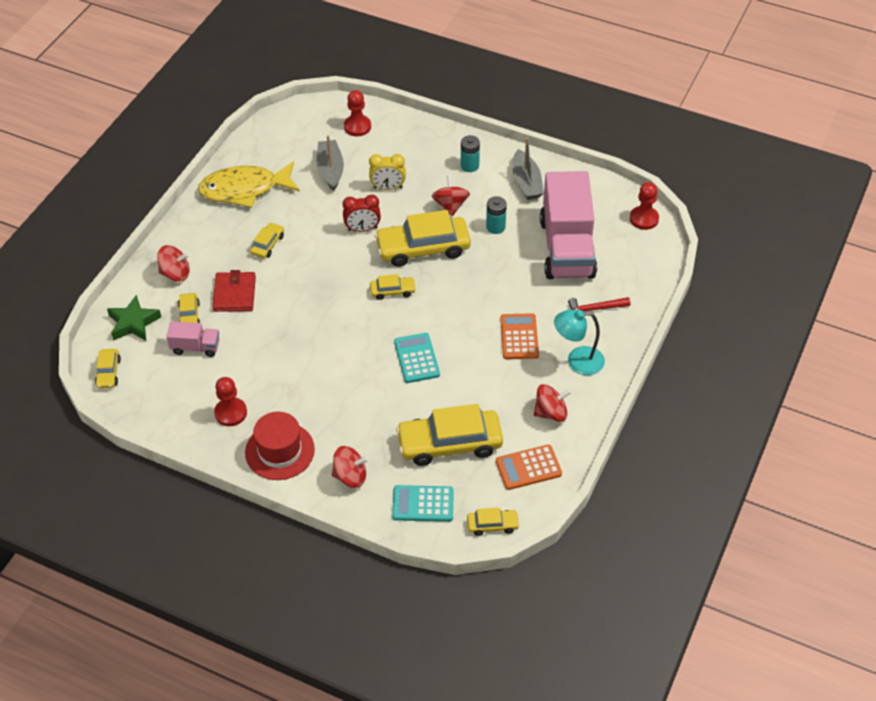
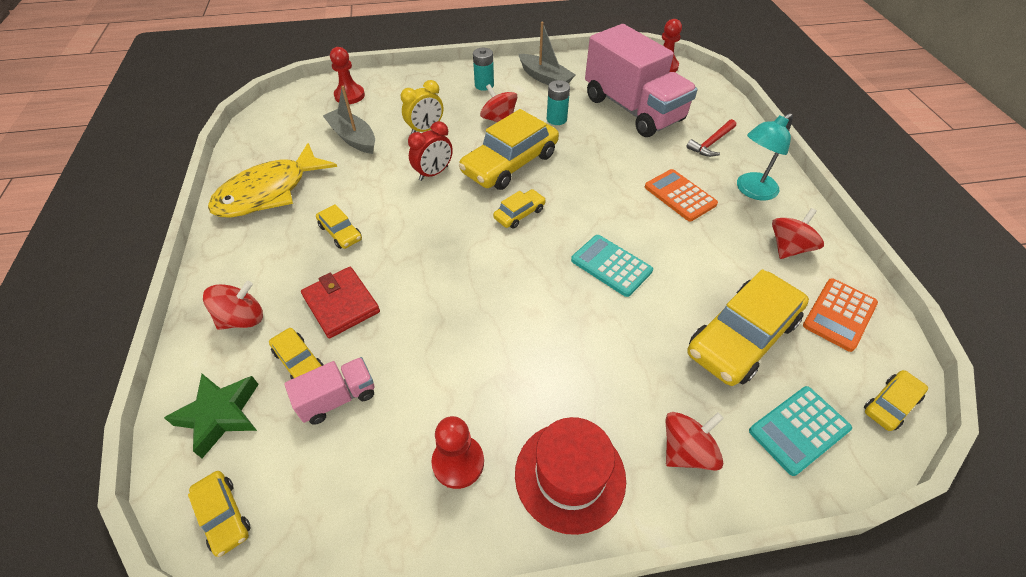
camera: 35 degrees left, 0 degrees up
yellow car [250,222,284,258] -> yellow car turned 150 degrees clockwise [316,204,362,249]

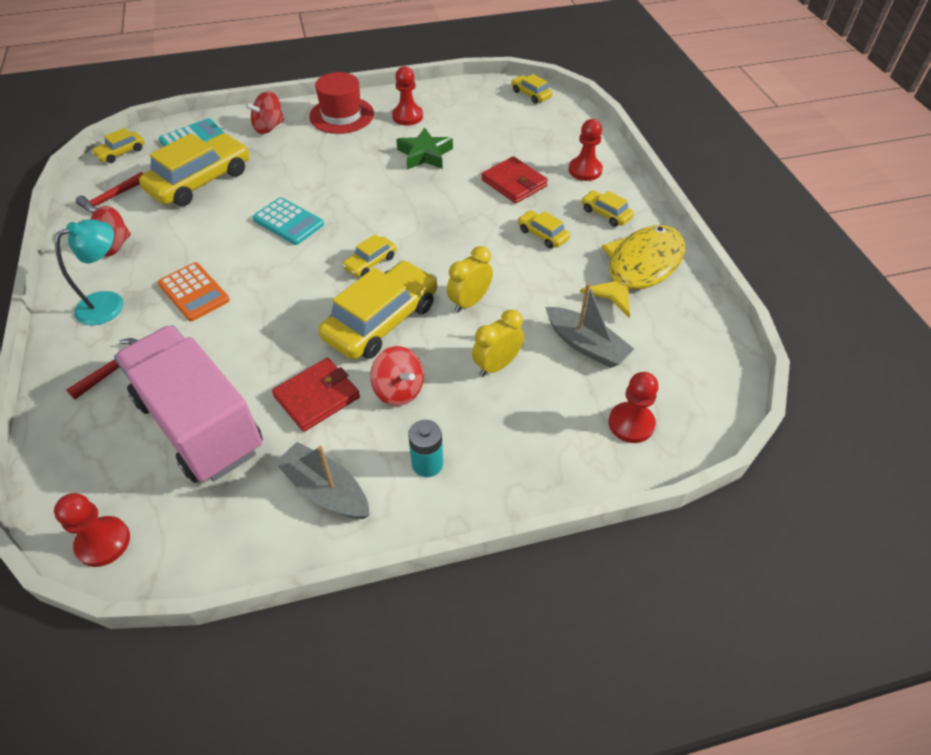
camera: 175 degrees right, 0 degrees up
green star [164,374,259,458] -> green star moved to [396,127,453,169]
red spinning top [203,281,263,330] -> red pawn [569,119,603,181]
yellow car [269,328,324,379] -> yellow car moved to [581,190,634,227]
pink truck [284,357,374,425] -> none
red clock [408,121,453,181] -> yellow clock [447,246,493,313]
turquoise battery [547,80,570,125] -> red wallet [272,358,360,432]
orange calculator [803,278,878,352] -> red hammer [76,172,144,213]

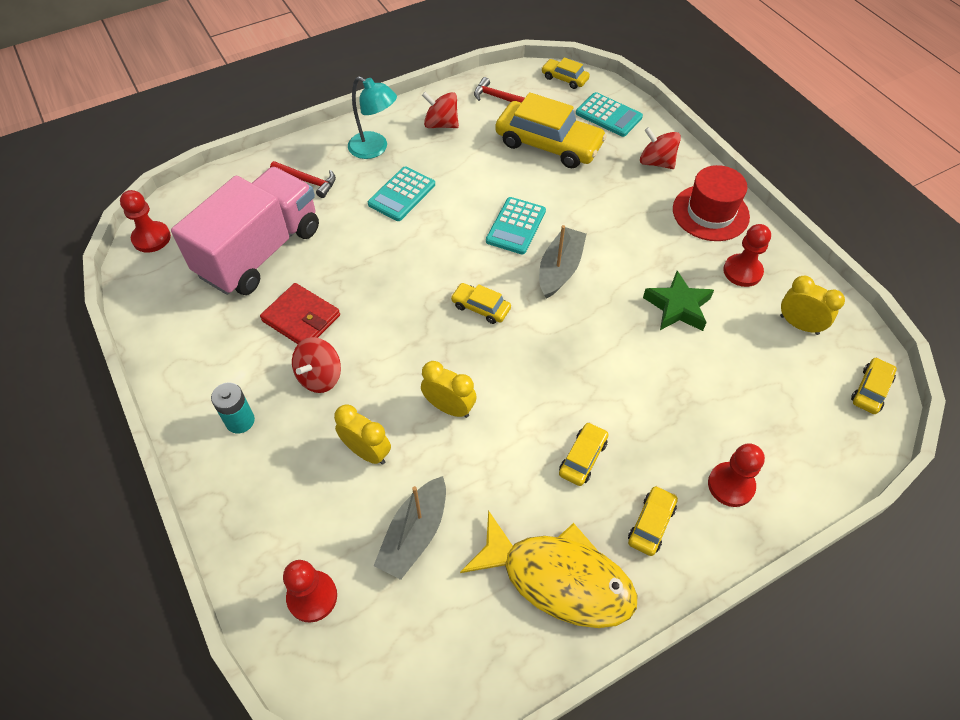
camera: 75 degrees right, 5 degrees up
orange calculator [158,262,230,321] -> turquoise calculator [368,167,435,221]
grey boat [275,442,370,519] -> grey boat moved to [539,225,587,299]
yellow car [318,261,437,360] -> none
red wallet [481,156,548,203] -> none
none -> yellow clock [780,276,845,335]

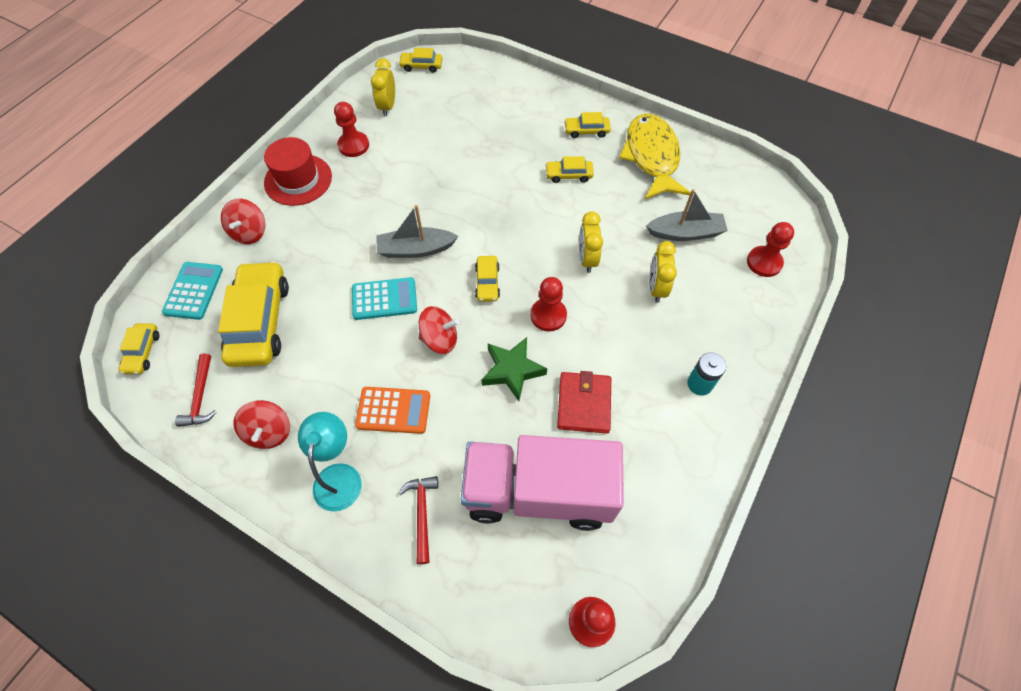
camera: 120 degrees left, 5 degrees up
red spinning top [292,337,341,393] -> red spinning top moved to [419,306,459,354]
turquoise calculator [368,167,435,221] -> orange calculator [355,387,430,434]
green star [643,271,714,331] -> green star moved to [482,337,547,401]
red pawn [708,443,765,507] -> red pawn moved to [531,277,567,331]

